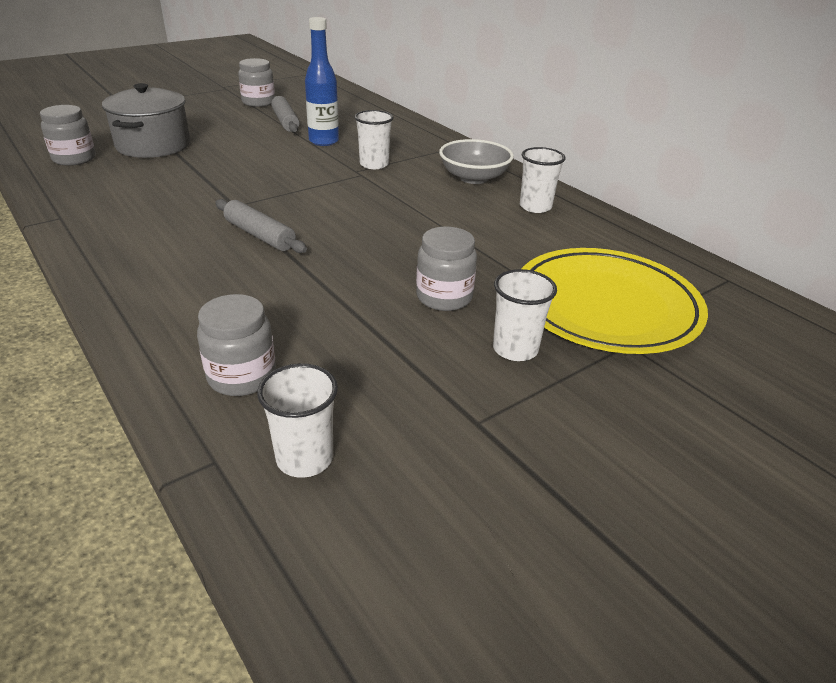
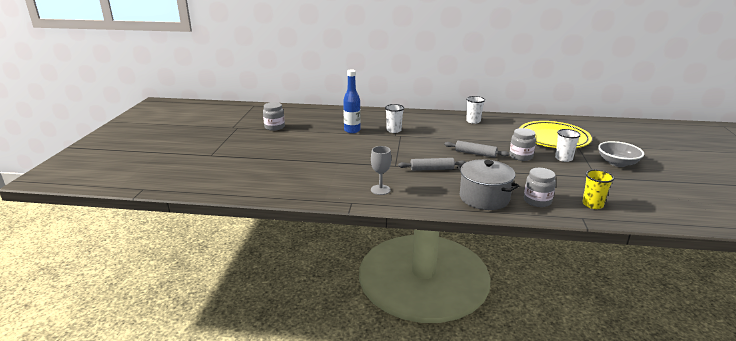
camera: 45 degrees left, 10 degrees down
grey jar [40,105,96,166] -> none
grey pot [102,83,190,158] -> grey pot moved to [457,159,519,210]
white cup [257,363,338,478] -> yellow cup [582,170,614,209]
grey rolling pin [271,96,299,133] -> grey rolling pin moved to [444,141,509,158]
grey bowl [439,139,514,184] -> grey bowl moved to [598,141,644,167]
none -> grey goblet [371,146,391,195]

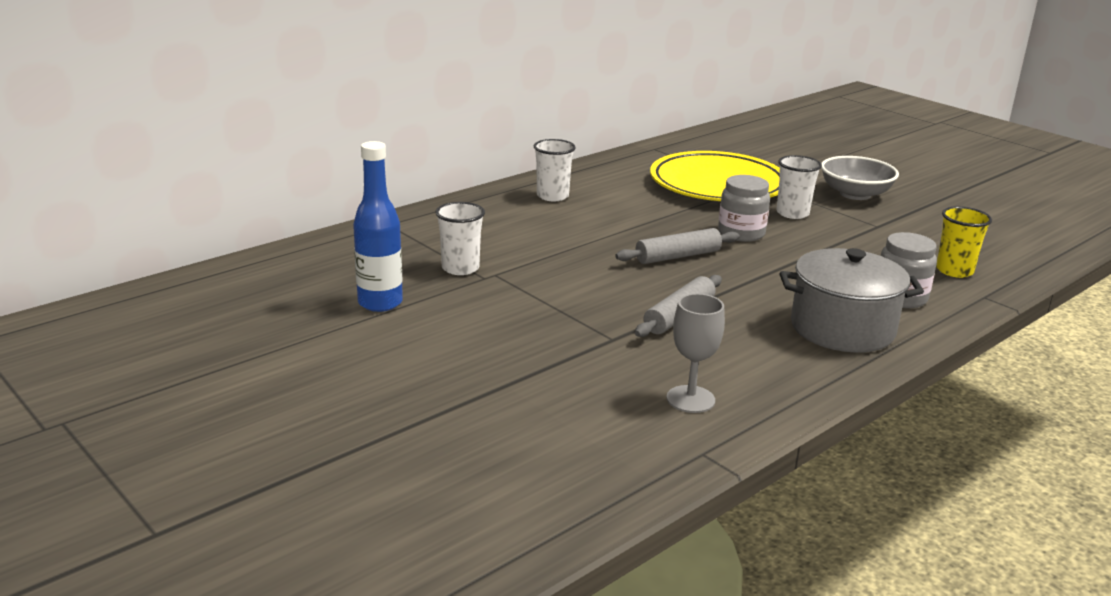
camera: 50 degrees left, 0 degrees up
grey jar [263,102,285,131] -> none

